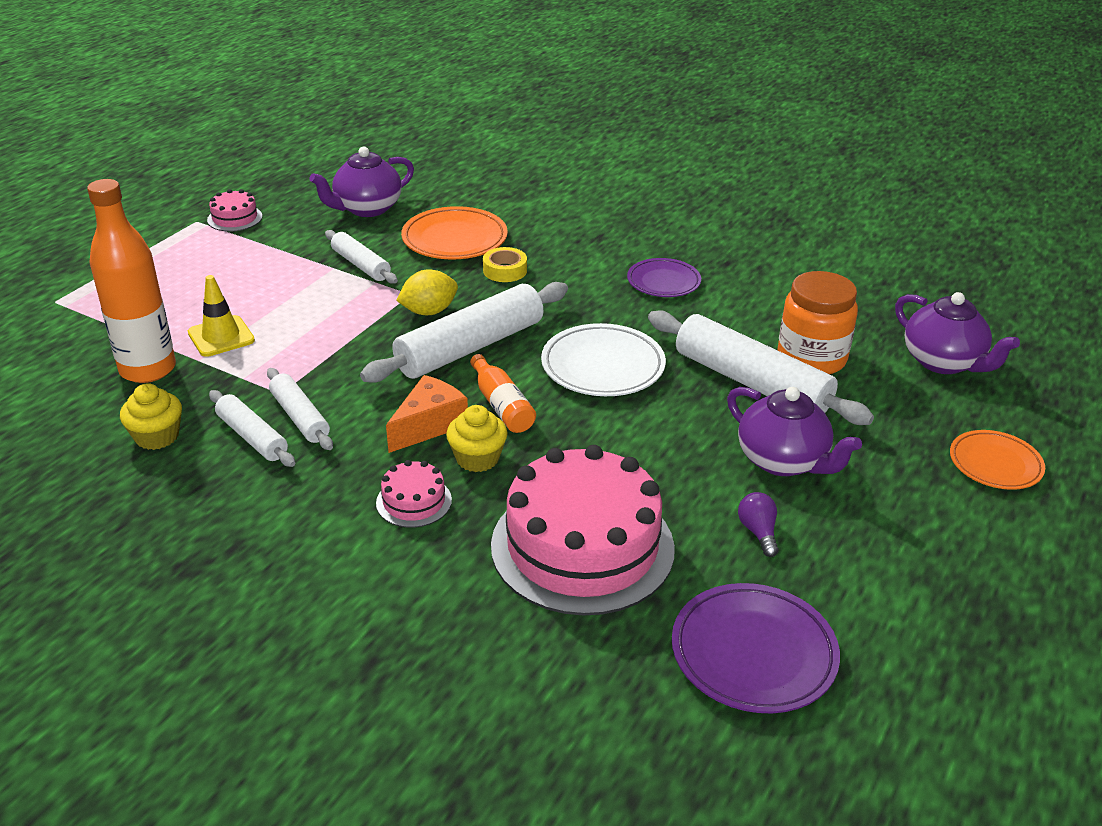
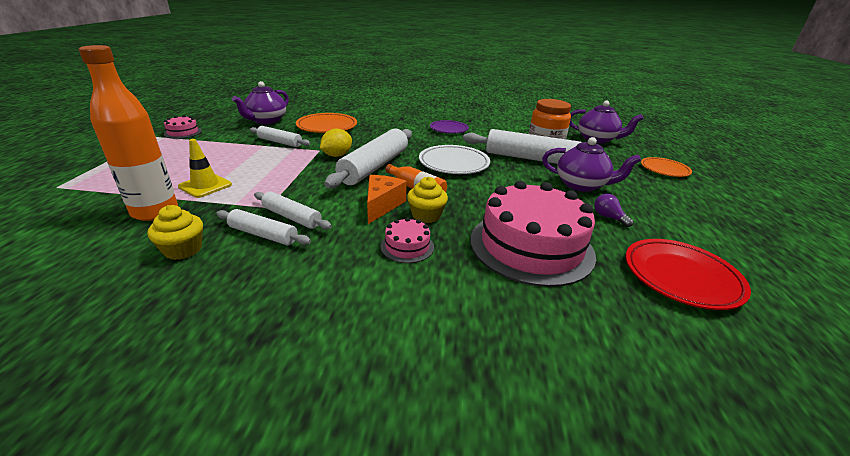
camera: 25 degrees left, 5 degrees down
yellow tape [483,247,527,282] -> none
purple plate [672,583,840,713] -> red plate [626,239,751,310]

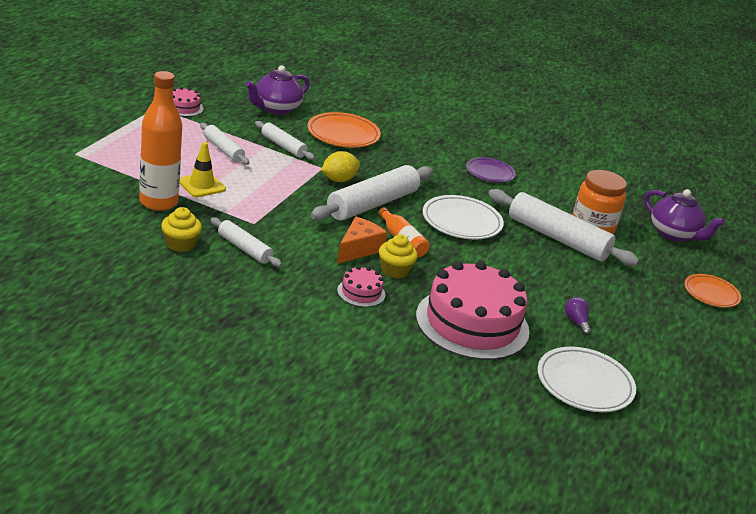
camera: 15 degrees right, 0 degrees up
white rolling pin [254,192,332,229] -> white rolling pin moved to [200,123,249,165]
purple teapot [542,137,641,192] -> none
red plate [626,239,751,310] -> white plate [538,347,636,412]

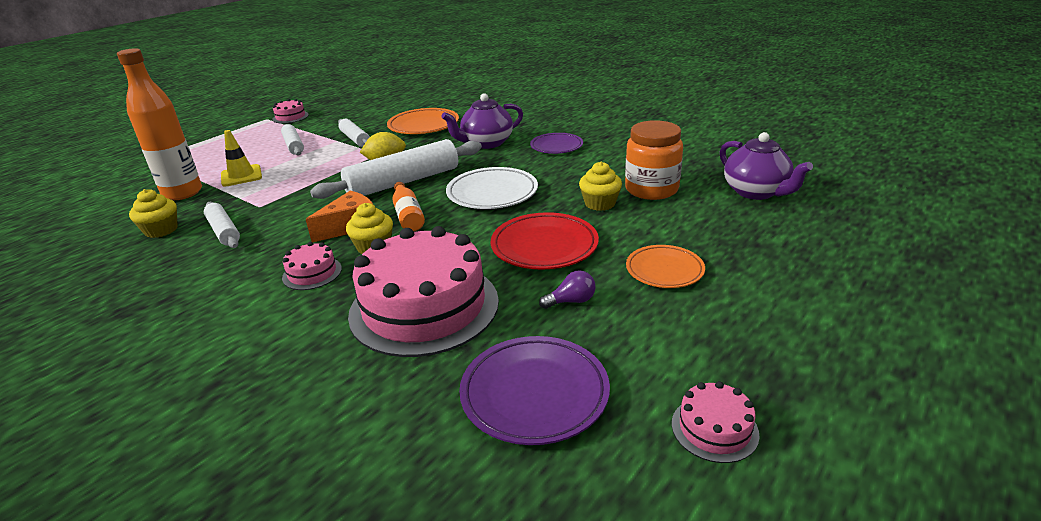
camera: 20 degrees right, 0 degrees up
purple teapot [246,65,310,115] -> purple teapot moved to [441,93,523,149]
white rolling pin [488,189,639,266] -> yellow cupcake [579,162,622,211]
white plate [538,347,636,412] -> purple plate [459,336,610,445]
purple light bulb [565,297,592,335] -> purple light bulb turned 75 degrees clockwise [539,270,596,309]
orange plate [684,274,741,308] -> orange plate moved to [626,245,705,288]
none -> red plate [491,212,599,269]
none -> pink cake [672,381,760,463]

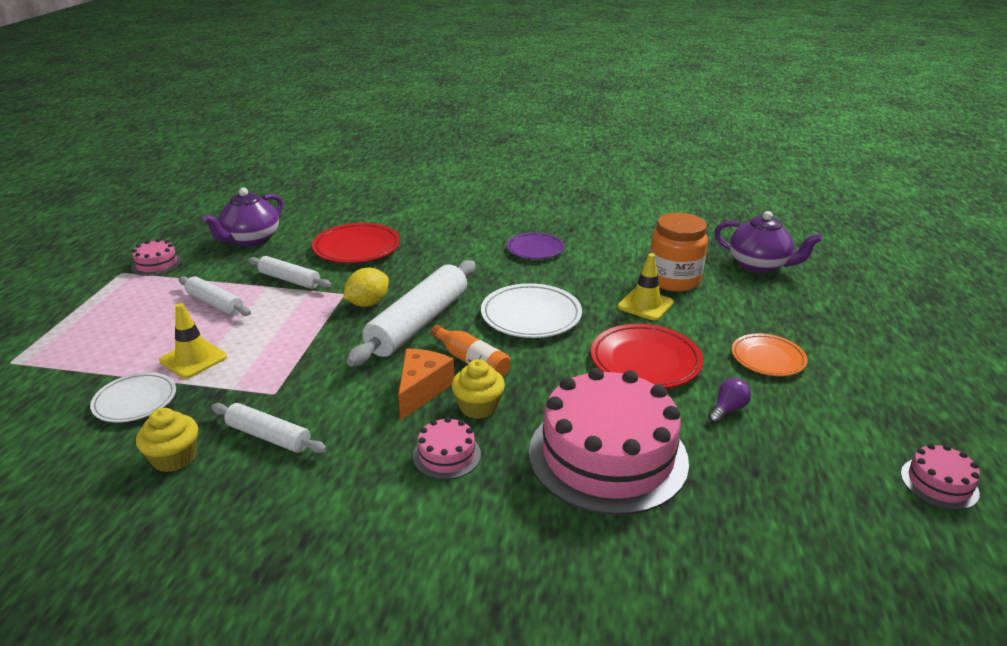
camera: 30 degrees left, 0 degrees up
orange bottle [117,48,202,200] -> white plate [90,372,176,422]
orange plate [387,108,459,134] -> red plate [312,223,400,263]
purple teapot [441,93,523,149] -> purple teapot moved to [202,188,283,247]
purple plate [459,336,610,445] -> none
yellow cupcake [579,162,622,211] -> yellow traffic cone [618,253,674,321]

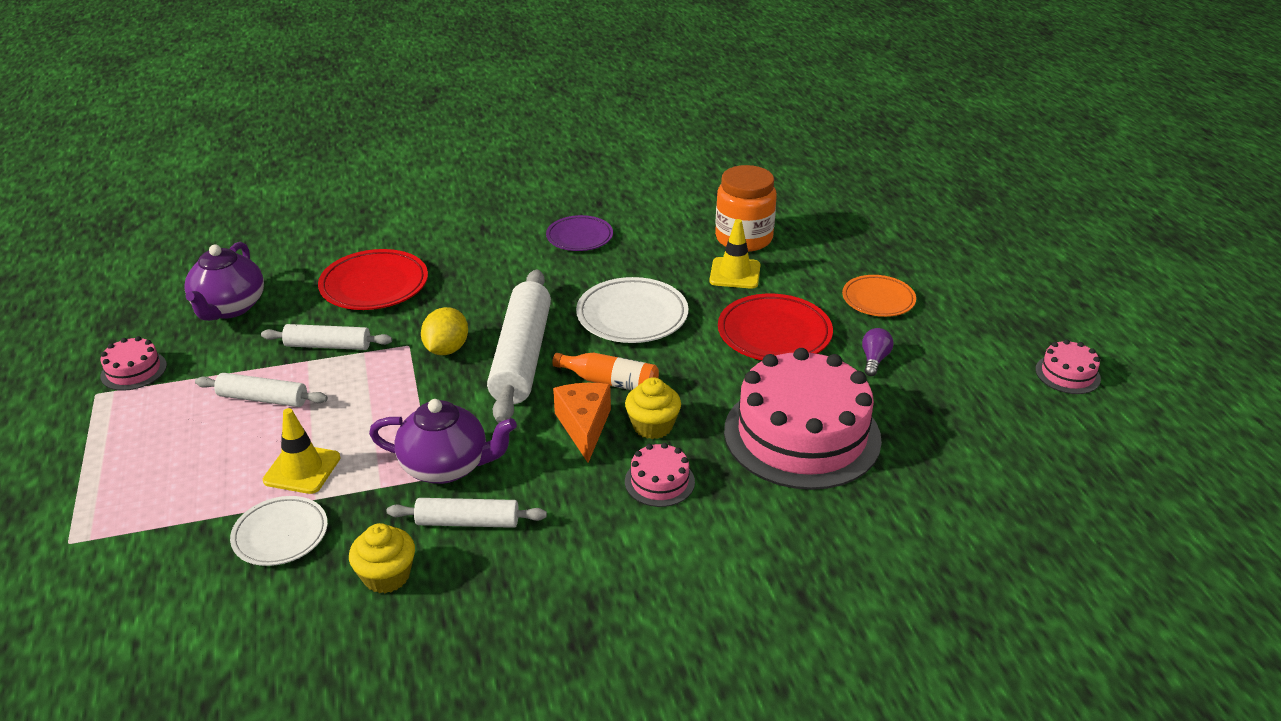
camera: 25 degrees left, 5 degrees up
purple teapot [714,211,822,273] -> purple teapot moved to [369,399,517,484]

